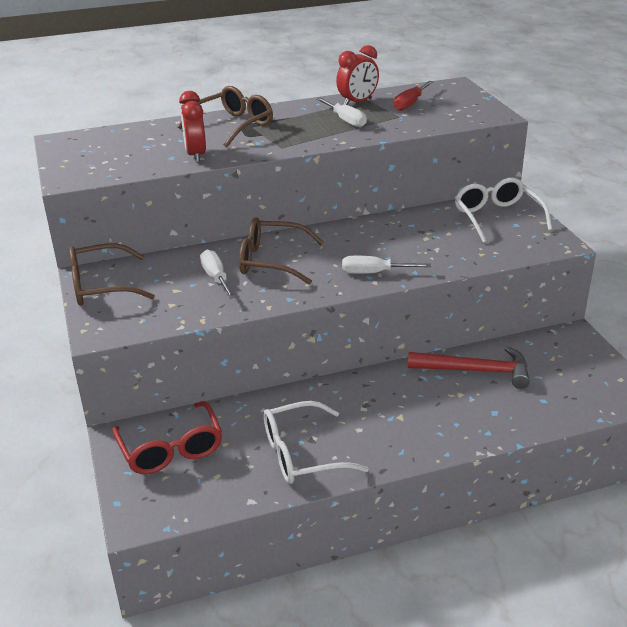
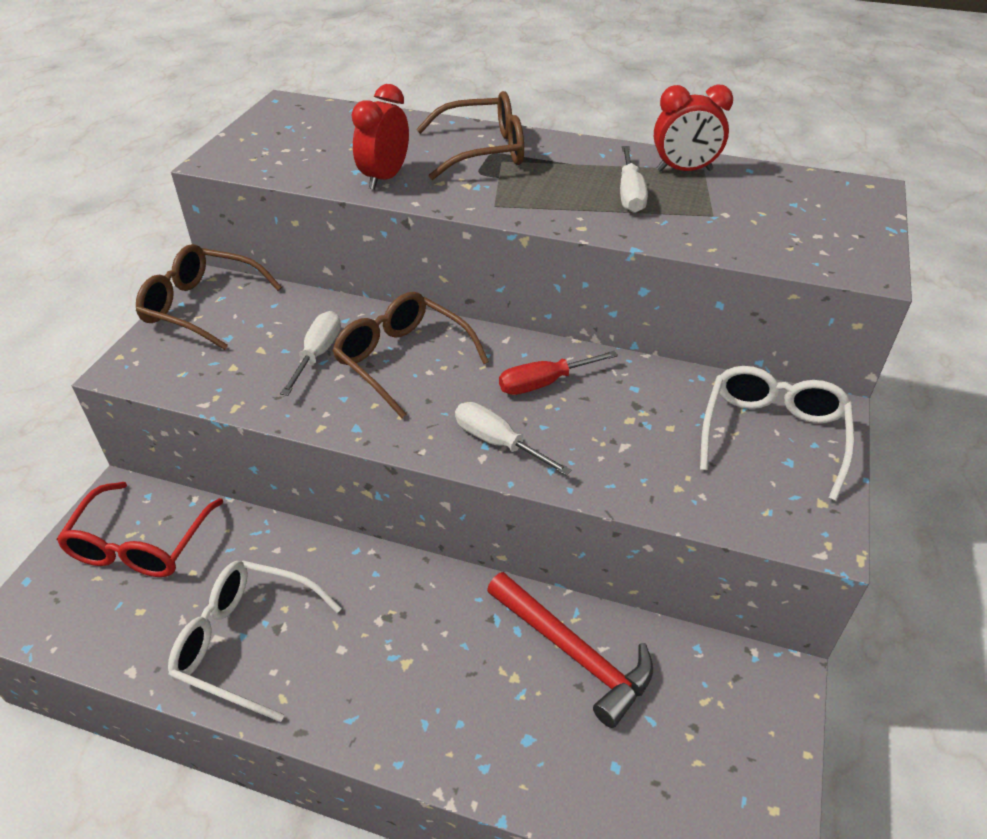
camera: 35 degrees right, 10 degrees up
red screwdriver [394,81,434,111] -> red screwdriver moved to [499,351,618,395]

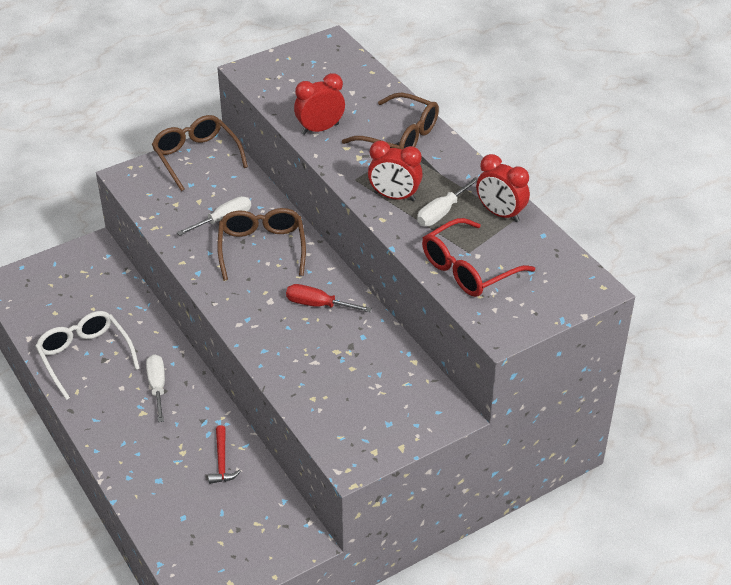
camera: 40 degrees right, 0 degrees up
red glasses [56,482,224,577] -> red glasses moved to [422,218,535,297]
white screwdriver [455,402,572,476] -> white screwdriver moved to [146,354,165,422]
red hammer [487,572,653,728] -> red hammer [208,425,241,484], size x0.56
white glasses [700,366,854,501] -> none
none -> red clock [368,141,423,201]

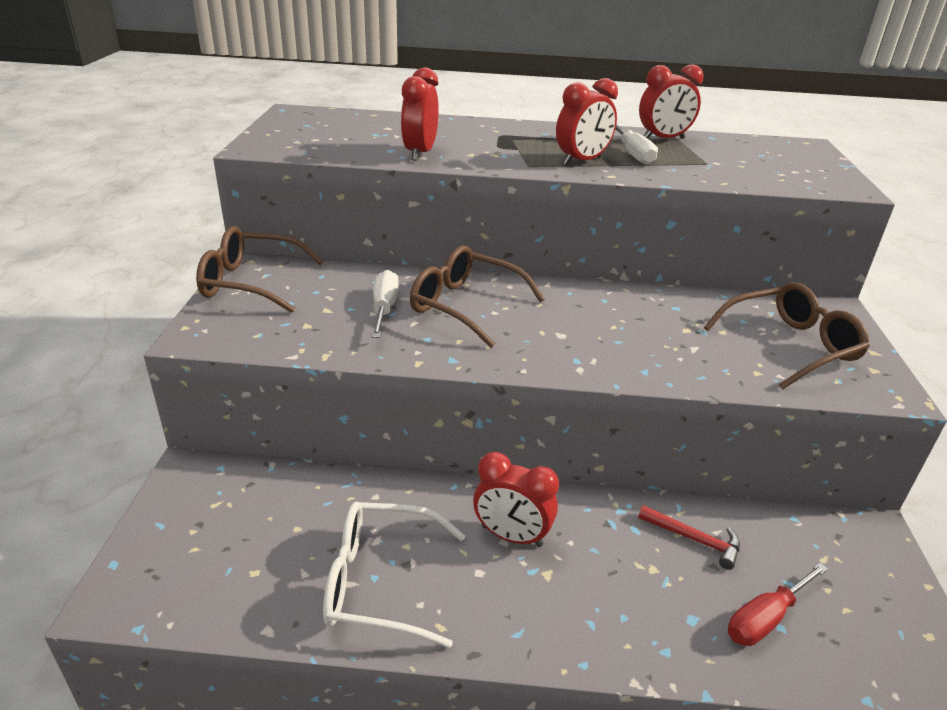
camera: 55 degrees left, 10 degrees down
white screwdriver [146,354,165,422] -> red clock [473,452,559,547]
red screwdriver [286,284,372,312] -> red screwdriver moved to [728,563,828,646]
brown glasses [342,93,439,150] -> brown glasses moved to [704,282,870,389]
red glasses [422,218,535,297] -> none

